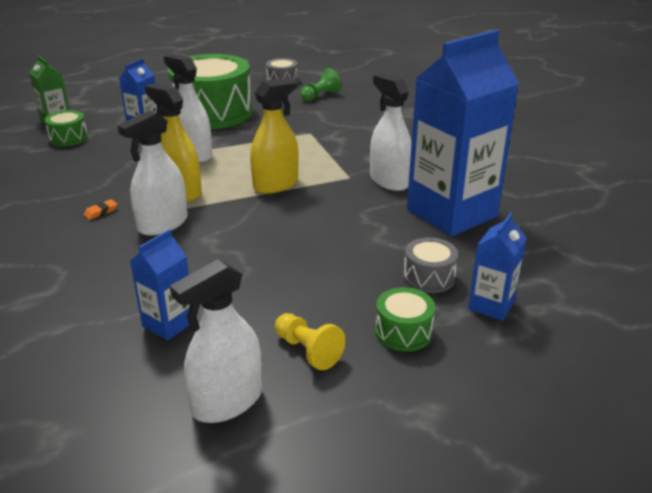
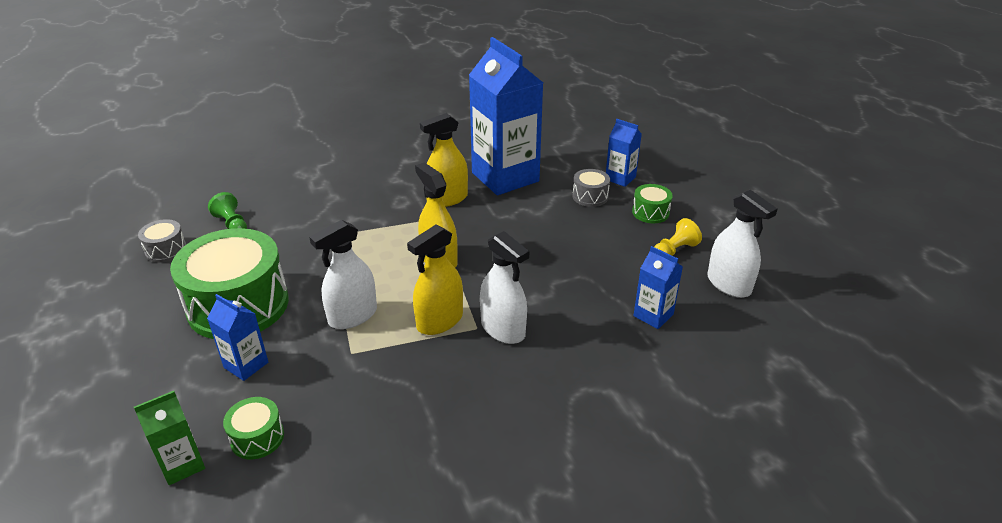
camera: 85 degrees left, 5 degrees up
orange eraser [84,199,117,220] -> none
white spray bottle [370,74,412,191] -> yellow spray bottle [420,113,468,207]

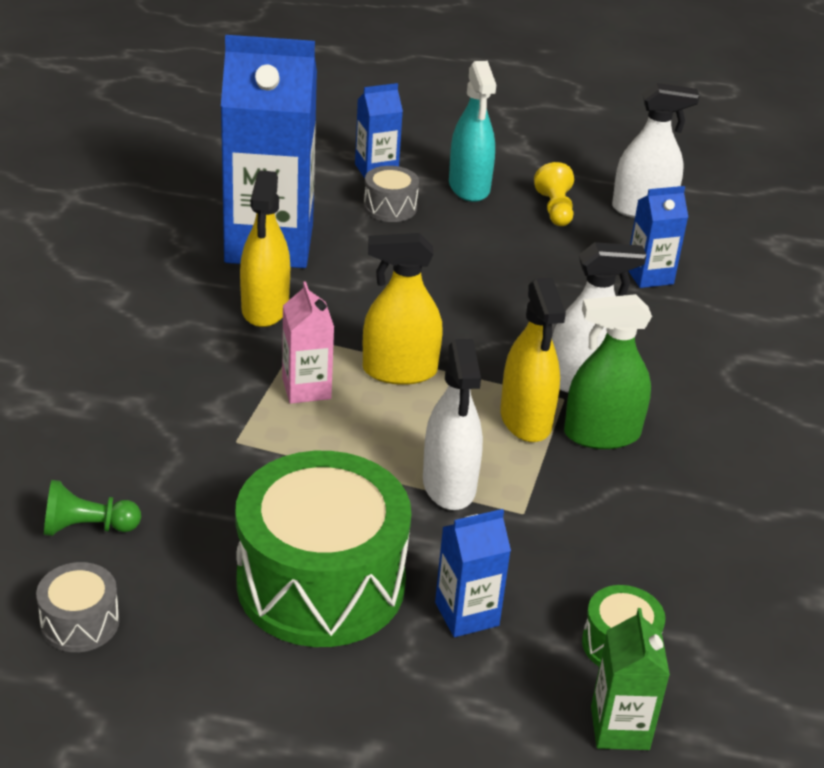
camera: 60 degrees left, 0 degrees up
green drum [632,184,673,223] -> turquoise spray bottle [449,61,496,202]
none -> pink carton [282,281,334,404]
none -> green spray bottle [564,294,652,449]

